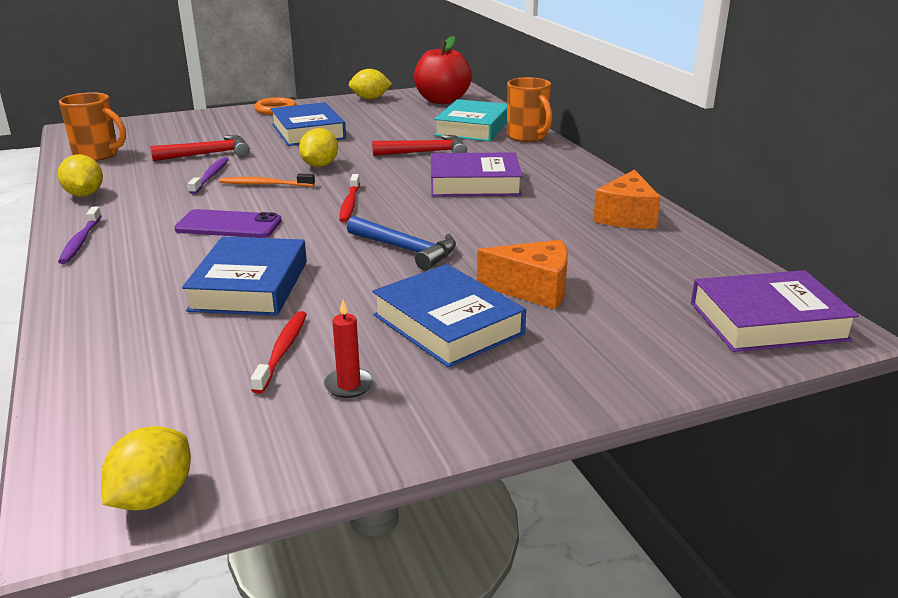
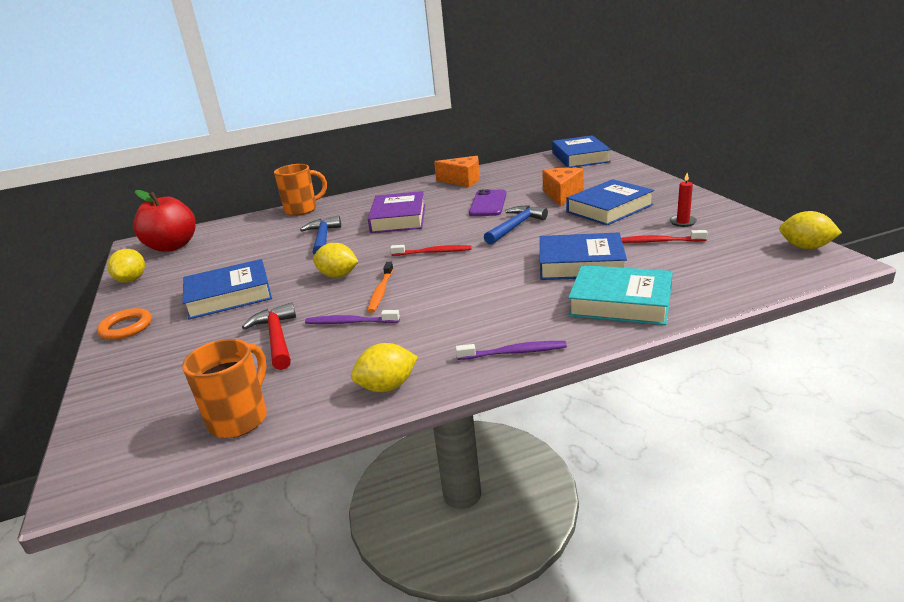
camera: 85 degrees left, 0 degrees up
purple phone [174,209,282,238] -> purple phone moved to [469,189,506,216]
red hammer [372,135,467,156] -> blue hammer [300,216,341,255]
turquoise book [434,99,507,142] -> turquoise book moved to [568,265,673,325]
purple book [691,270,859,352] -> blue book [552,135,611,168]

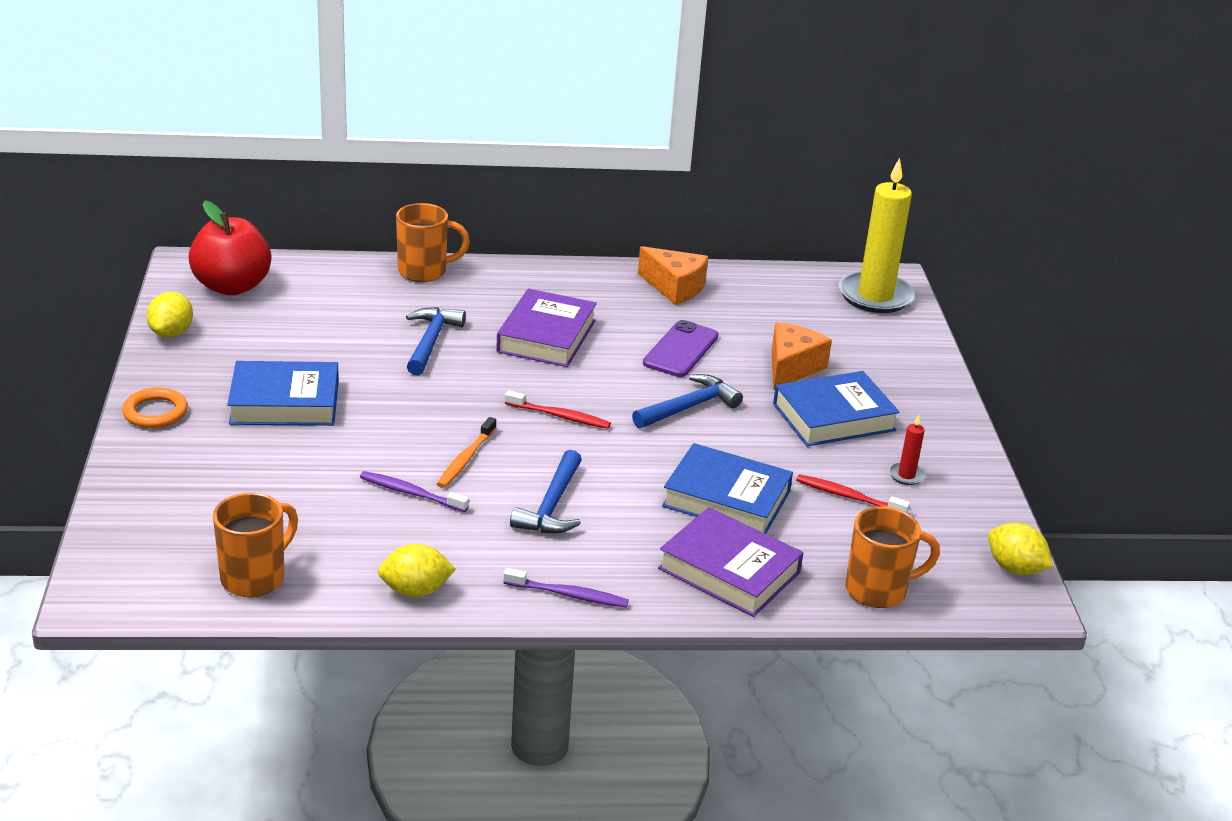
camera: 10 degrees right, 5 degrees up
red hammer [242,302,296,370] -> none
yellow lemon [313,243,359,278] -> none
blue book [552,135,611,168] -> yellow candle [839,158,915,313]
turquoise book [568,265,673,325] -> purple book [658,507,803,617]
none -> blue hammer [510,450,582,533]
none -> orange mug [846,506,940,608]

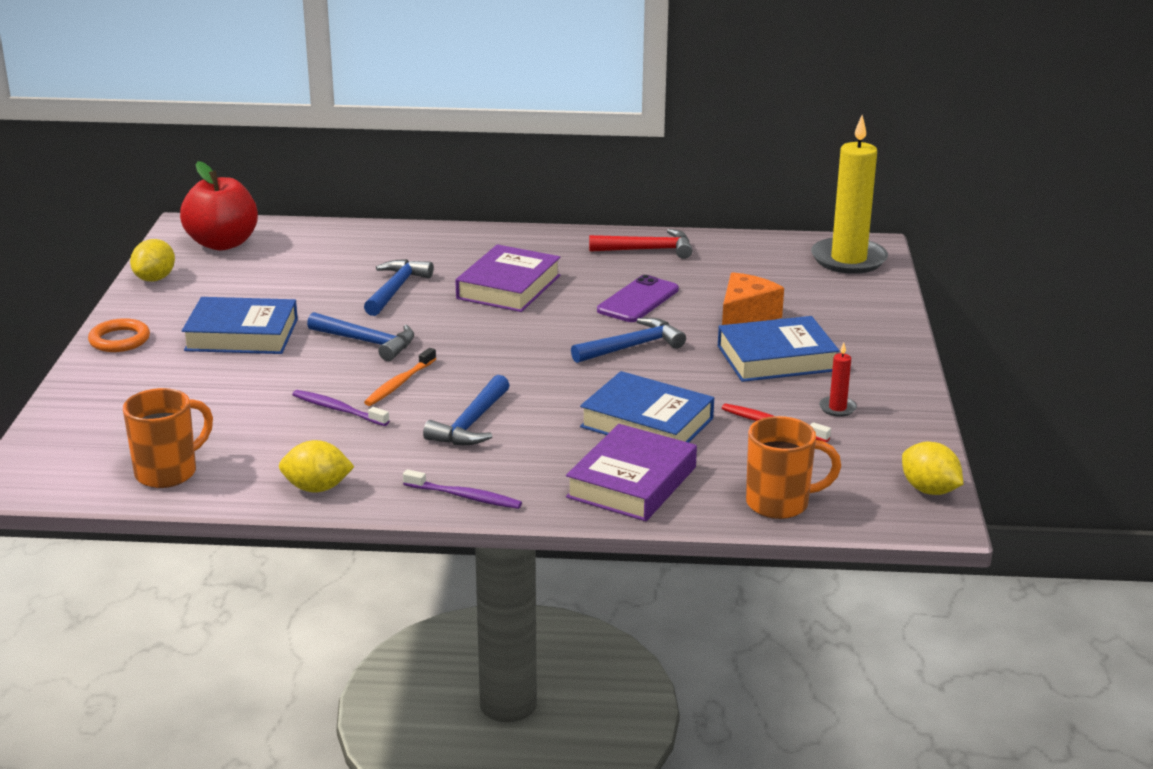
camera: 10 degrees right, 5 degrees down
orange mug [396,203,470,282] -> none
red toothbrush [505,390,611,429] -> none
orange cheese [638,246,708,305] -> red hammer [589,229,692,259]
purple book [658,507,803,617] -> purple book turned 75 degrees clockwise [566,424,697,521]
none -> blue hammer [307,312,414,361]

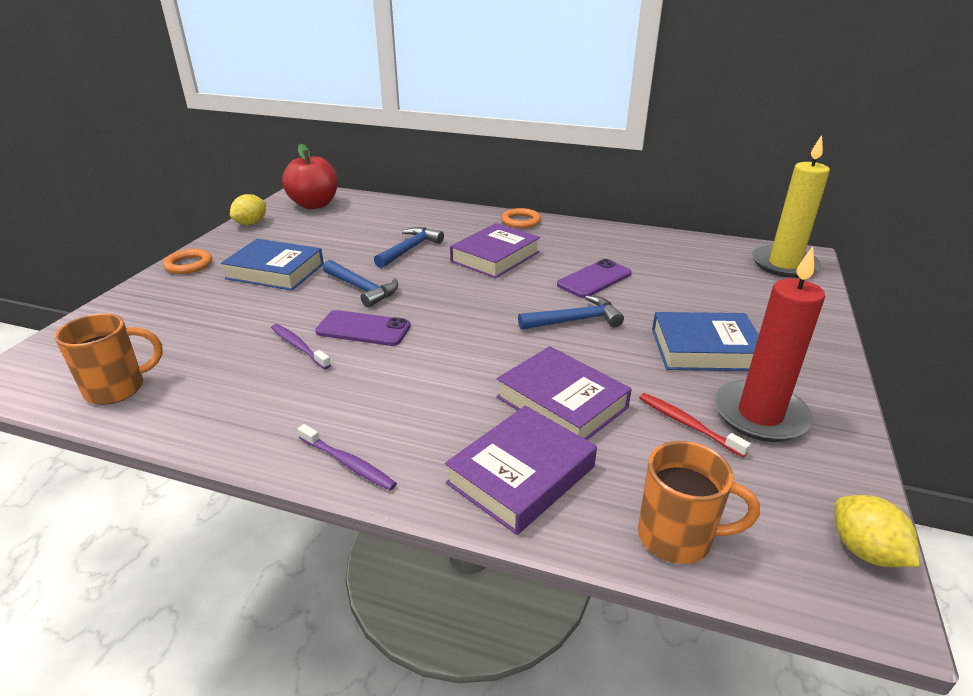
camera: 15 degrees right, 5 degrees up
yellow lemon [279,440,355,493] -> none
orange toothbrush [364,348,436,406] -> purple phone [315,310,411,346]
blue hammer [423,375,510,445] -> none
blue book [580,371,714,443] -> purple book [496,346,632,440]
red hammer [589,229,692,259] -> none
orange cheese [722,272,784,325] -> none
red candle [819,343,857,417] -> red candle [714,246,825,442], size x2.42
none -> orange ring [501,208,541,228]

